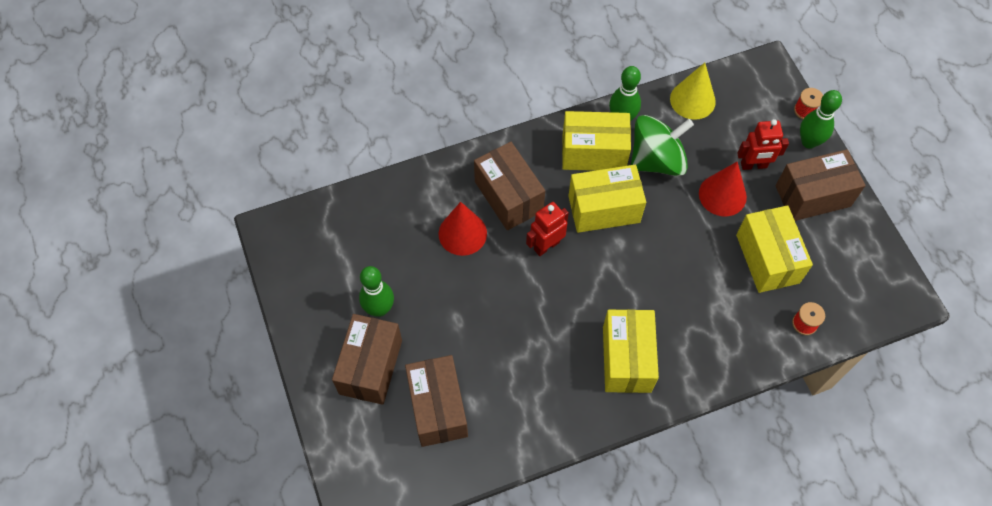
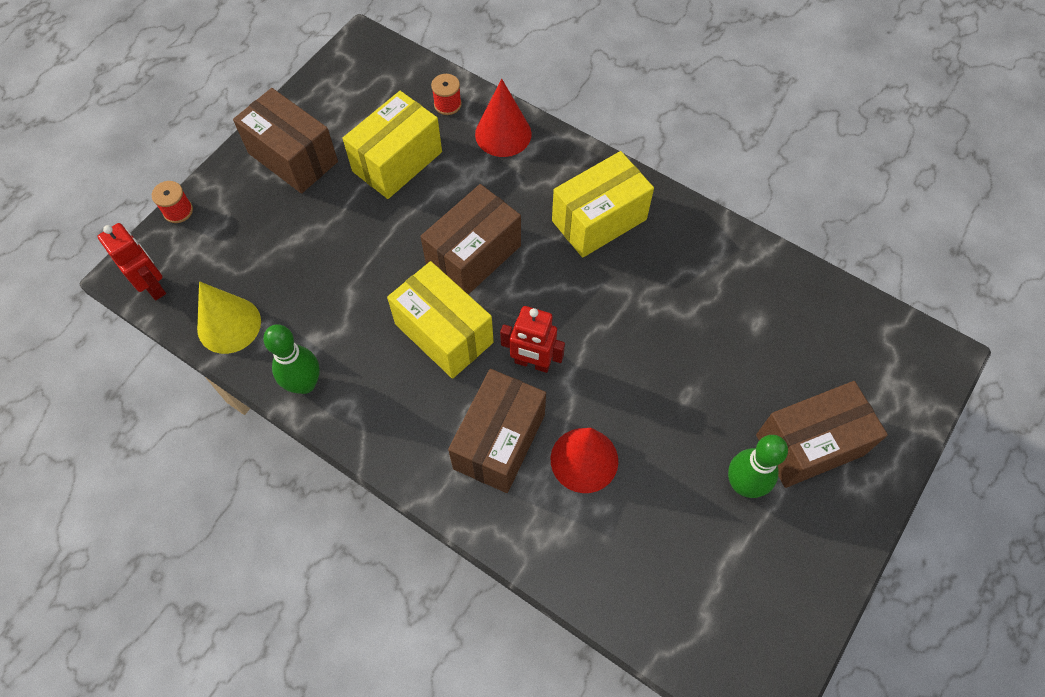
camera: 125 degrees left, 0 degrees up
brown box [405,355,468,447] -> brown box moved to [420,184,521,295]
yellow box [562,111,631,171] -> none
green spinning top [631,115,694,176] -> none
red cone [699,162,747,216] -> red cone moved to [475,79,532,157]
red robot [737,119,789,170] -> red robot moved to [97,223,166,300]
green bowling pin [800,90,842,149] -> none

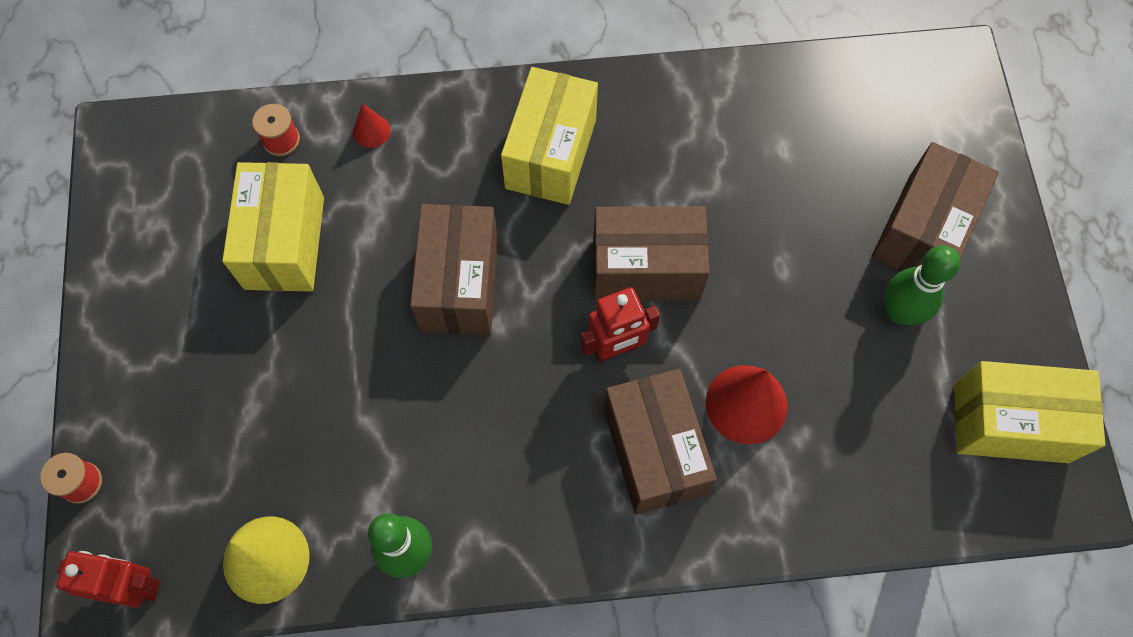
camera: 40 degrees left, 5 degrees up
brown box [233,88,338,194] -> brown box moved to [593,206,710,301]
yellow box [387,261,494,379] -> yellow box moved to [954,361,1105,463]
red cone [475,79,532,157] -> red cone [353,103,391,148], size x0.51

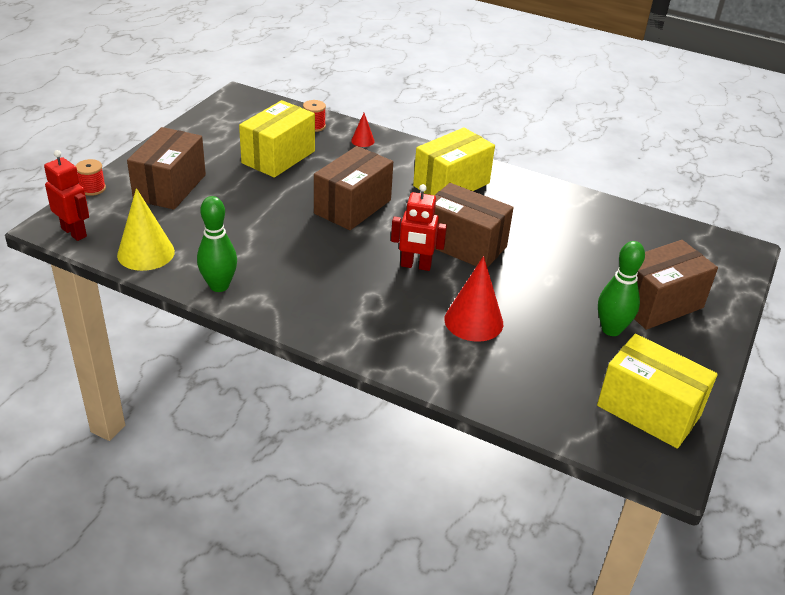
camera: 30 degrees right, 30 degrees down
brown box [604,369,717,515] -> brown box moved to [127,127,206,210]

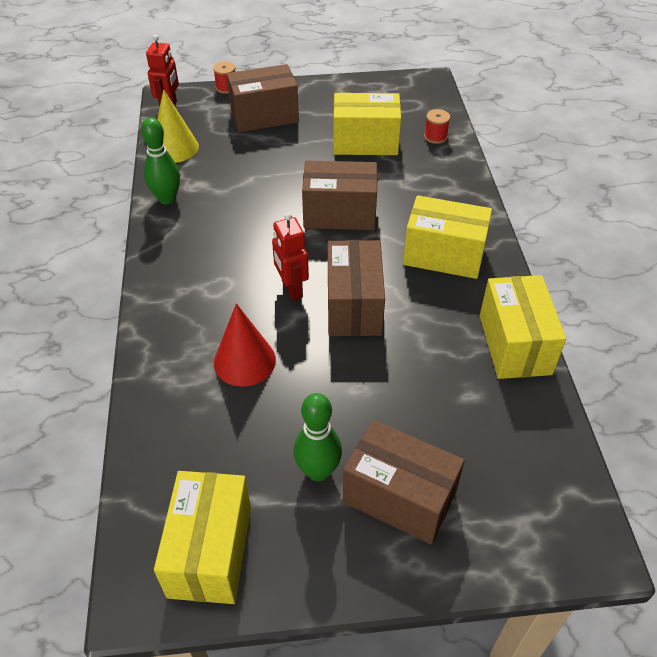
camera: 60 degrees right, 10 degrees up
red cone [351,113,375,147] -> none
none -> yellow box [480,275,566,379]

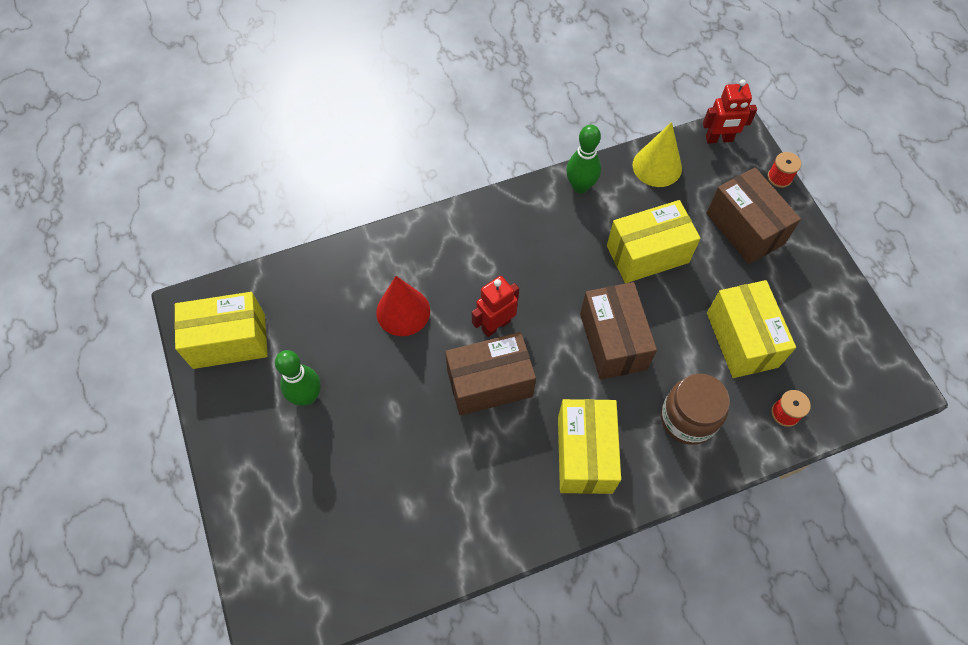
camera: 75 degrees right, 15 degrees up
brown box [343,420,465,545] -> none
yellow box [480,275,566,379] -> yellow box moved to [607,200,701,283]
none -> brown jar [661,374,730,445]

